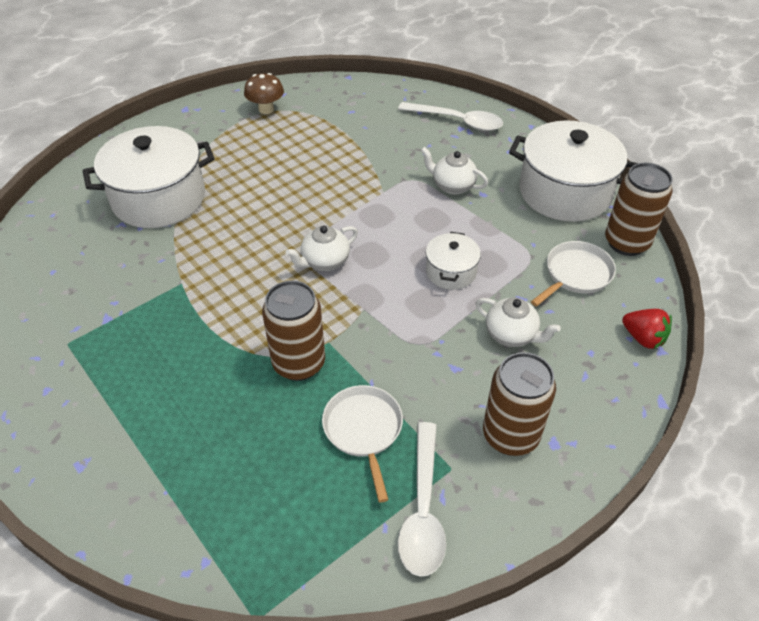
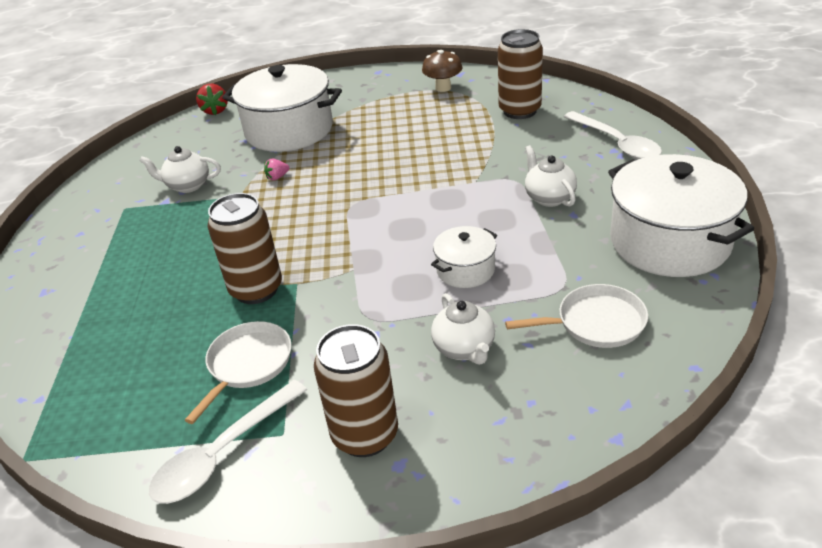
camera: 40 degrees right, 10 degrees down
white teapot [286,225,358,271] -> white teapot moved to [139,146,221,193]
brown can [605,163,673,256] -> brown can moved to [498,29,543,119]
red strawberry [622,309,672,349] -> red strawberry moved to [196,84,228,115]
none -> pink strawberry [264,159,289,180]

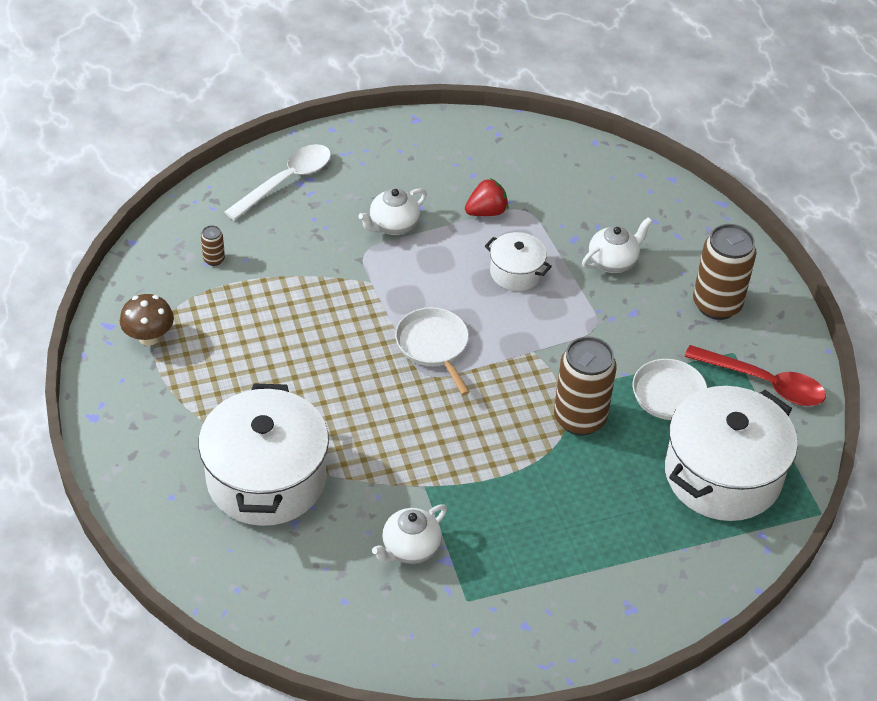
camera: 110 degrees left, 10 degrees up
white teapot [139,146,221,193] -> white teapot turned 60 degrees clockwise [372,504,447,564]
white spoon [149,380,307,504] -> red spoon [684,345,826,406]
red strawberry [196,84,228,115] -> red strawberry moved to [465,178,508,216]
pink strawberry [264,159,289,180] -> none
brown can [498,29,543,119] -> brown can [201,225,225,266], size x0.43
white pan [505,284,648,348] -> white pan moved to [395,307,470,395]
white pot [608,154,754,277] -> white pot moved to [665,386,798,521]

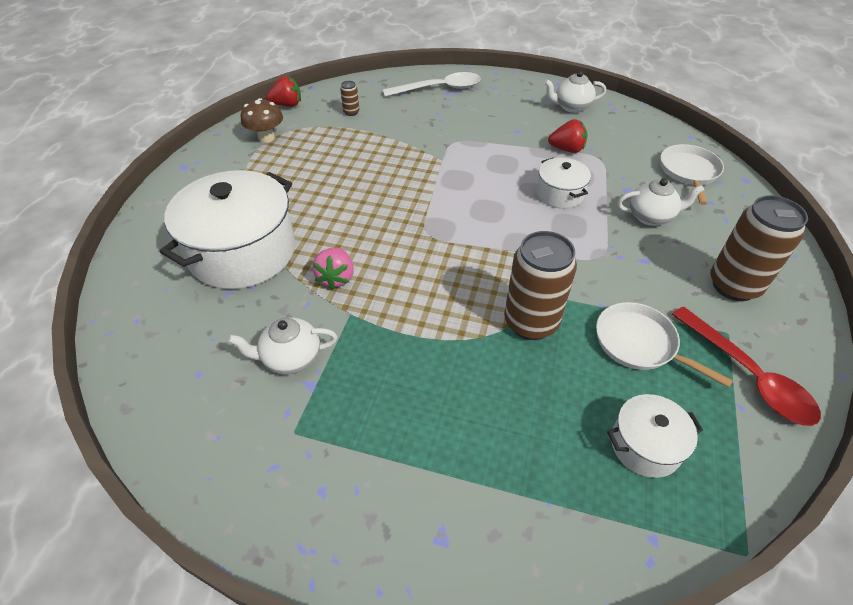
camera: 35 degrees right, 0 degrees up
white teapot [358,188,427,235] -> white teapot moved to [544,71,606,113]
white pan [395,307,470,395] -> white pan moved to [661,144,724,205]
white pot [665,386,798,521] -> white pot [607,394,703,478], size x0.50
none -> red strawberry [266,76,301,107]
none -> pink strawberry [312,247,354,290]

